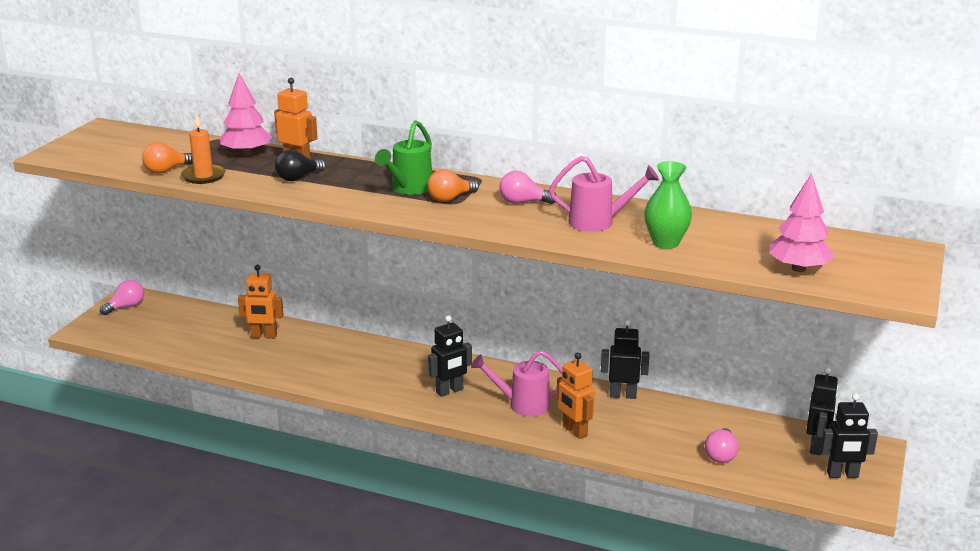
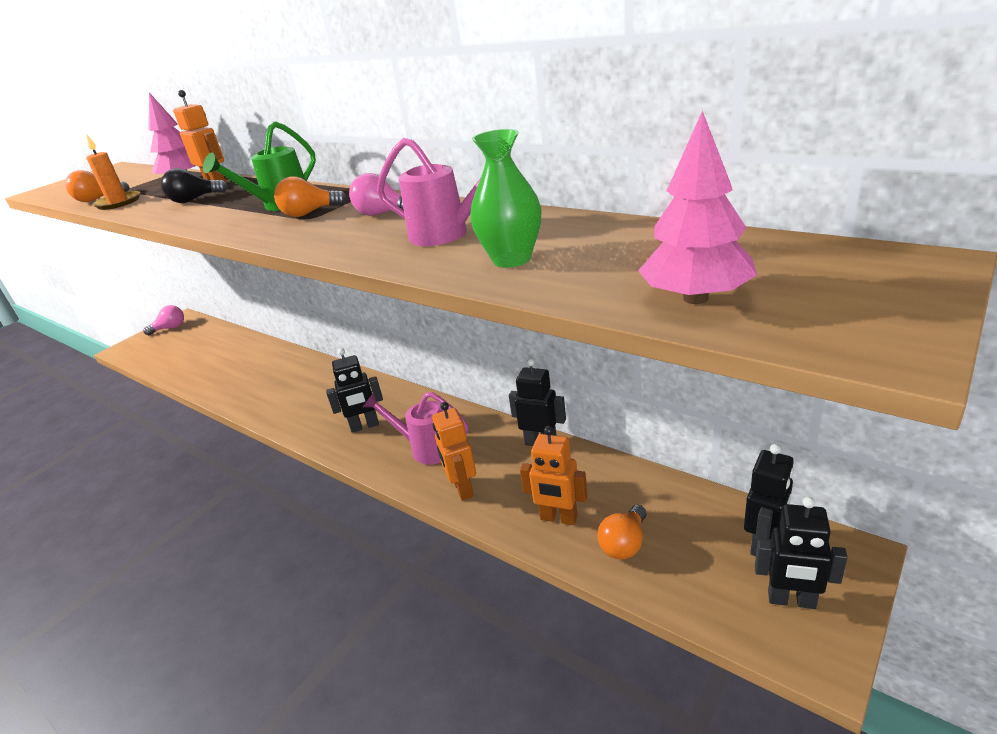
camera: 20 degrees right, 5 degrees up
orange robot [238,265,284,339] -> orange robot moved to [520,426,587,525]
pink light bulb [705,428,739,463] -> orange light bulb [597,505,647,559]

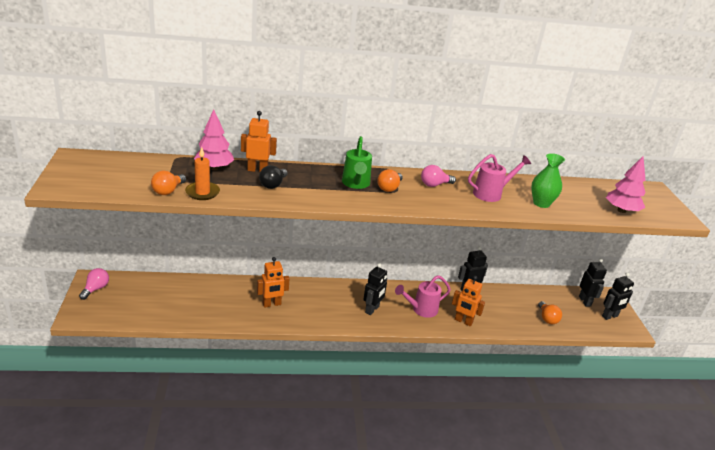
camera: 50 degrees left, 0 degrees up
orange robot [520,426,587,525] -> orange robot moved to [257,257,290,308]

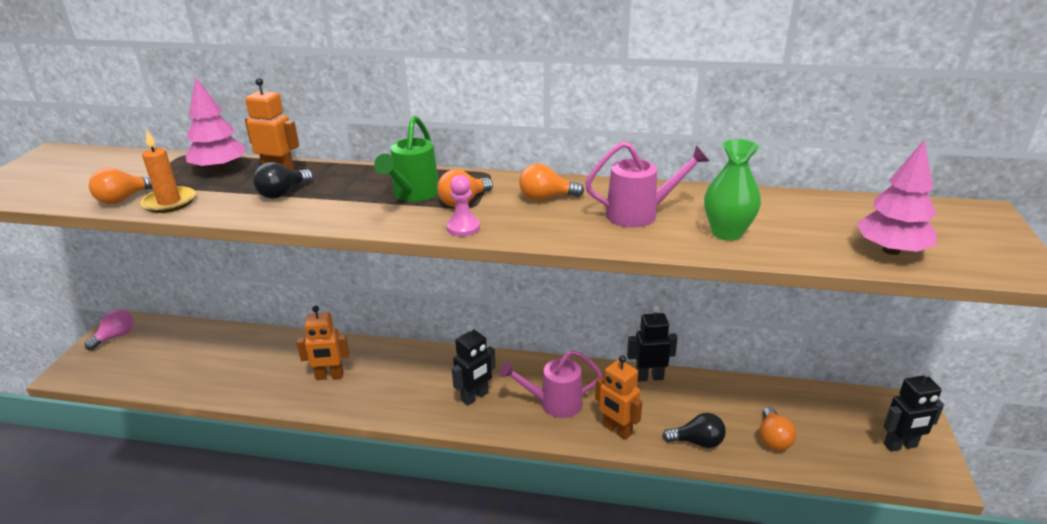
camera: 20 degrees right, 0 degrees up
pink light bulb [421,165,456,187] -> orange light bulb [519,163,584,201]
black robot [579,258,607,307] -> none
none -> pink pawn [447,175,480,237]
none -> black light bulb [662,413,726,448]

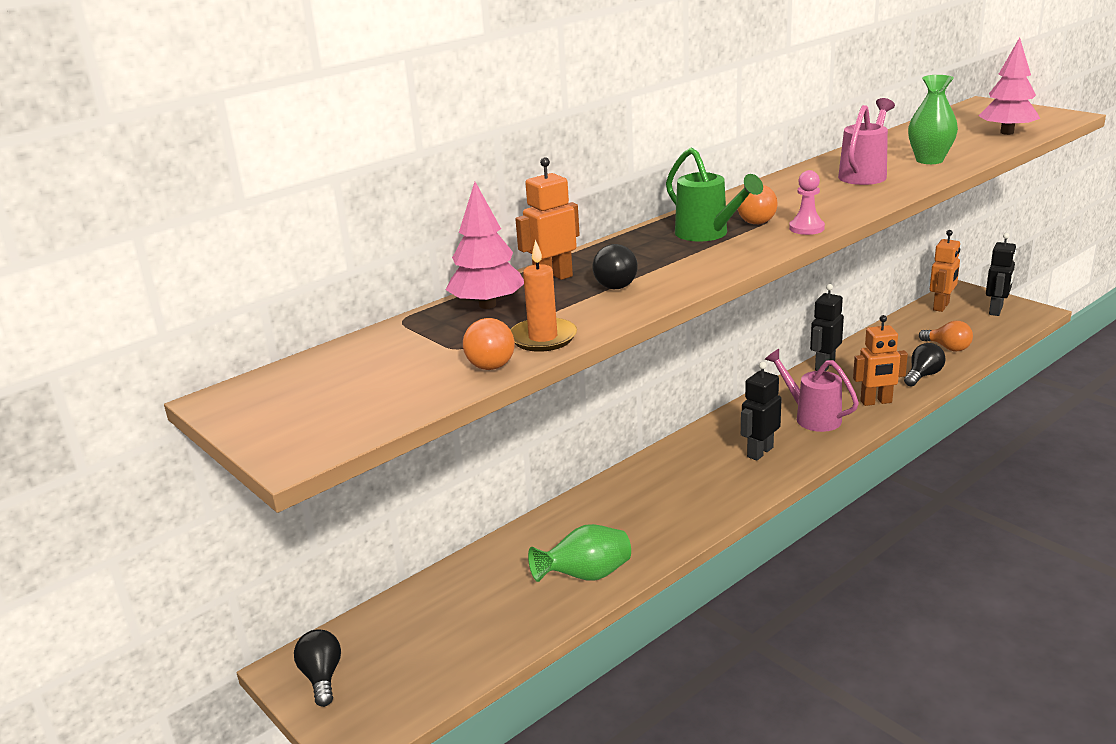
camera: 50 degrees left, 5 degrees down
pink light bulb [85,309,134,350] -> black light bulb [294,629,341,707]
orange robot [297,305,349,380] -> orange robot moved to [930,230,960,312]
black robot [452,325,496,406] -> black robot turned 135 degrees counterclockwise [741,362,781,461]
pink watering can [499,350,602,418] -> pink watering can turned 105 degrees clockwise [765,349,859,432]
orange light bulb [519,163,584,201] -> none
none -> green vase [528,524,631,582]

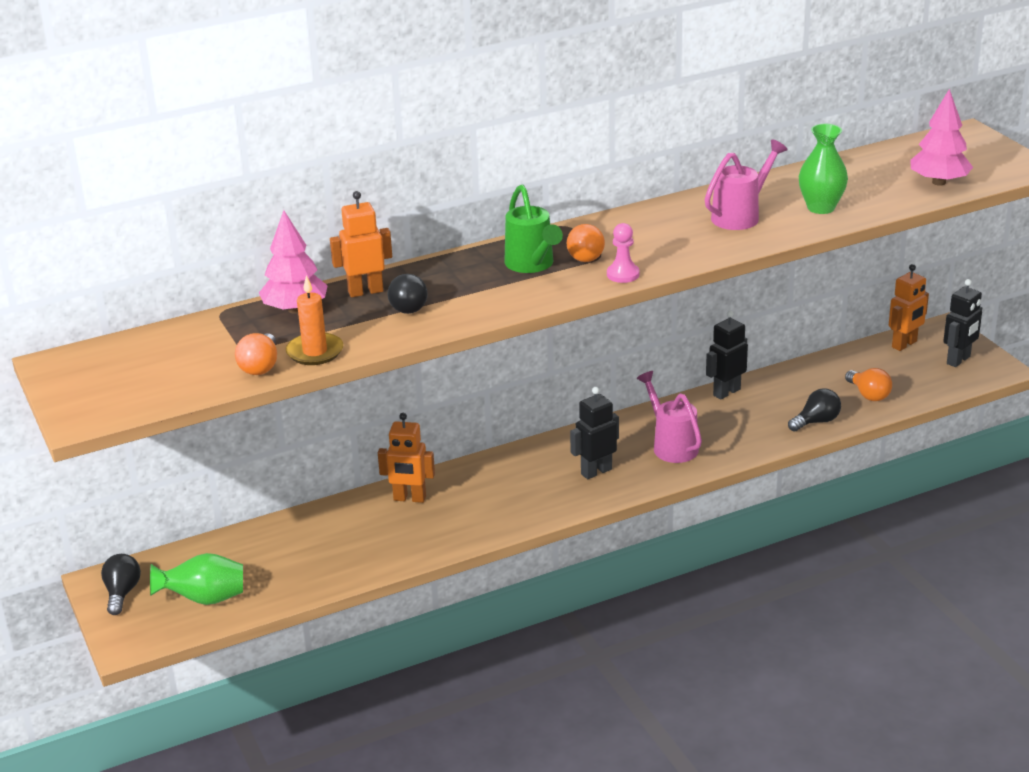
camera: 15 degrees right, 5 degrees up
green vase [528,524,631,582] -> green vase moved to [150,553,243,605]
orange robot [853,315,908,406] -> orange robot moved to [378,413,435,503]

